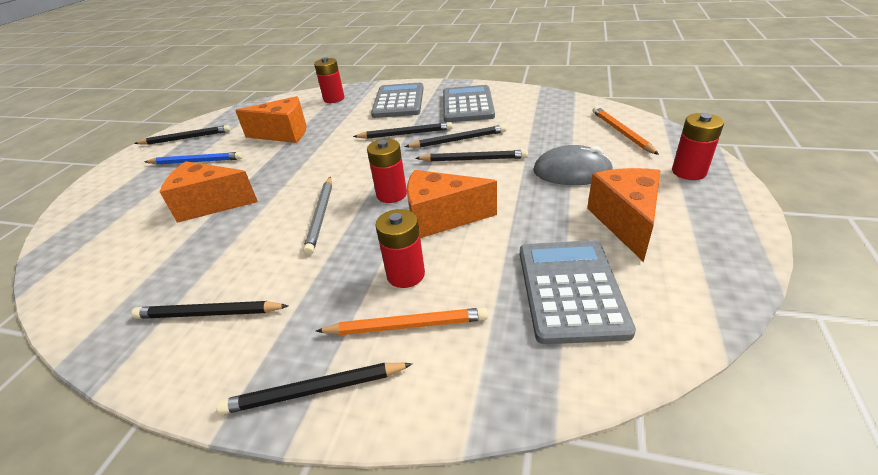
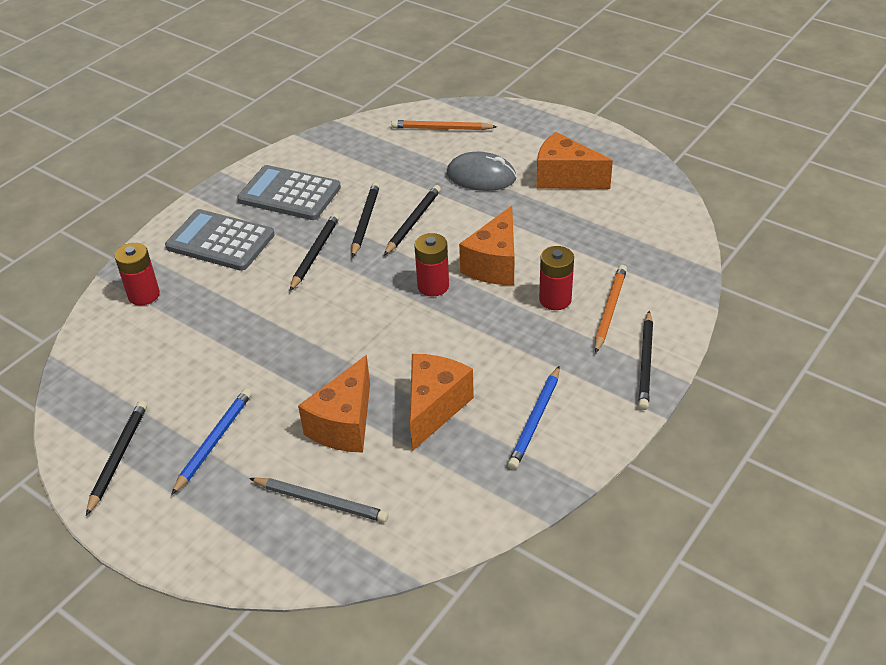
camera: 70 degrees left, 5 degrees up
black pencil [131,301,288,319] -> blue pencil [508,366,560,470]
orange cheese [236,96,307,143] -> orange cheese moved to [410,354,474,451]
grey pencil [303,177,332,255] -> grey pencil moved to [249,478,389,522]
grey calculator [520,240,636,344] -> none
grey mouse [533,145,614,185] -> grey mouse turned 75 degrees clockwise [446,152,517,191]
red battery [672,113,724,180] -> none

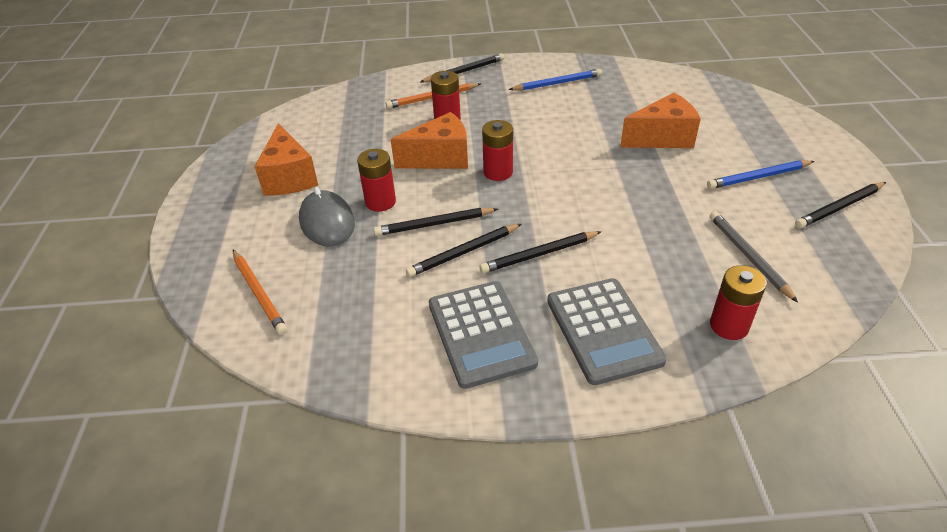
camera: 130 degrees left, 0 degrees up
grey pencil [249,478,389,522] -> grey pencil moved to [710,211,798,302]
orange cheese [410,354,474,451] -> none
none -> red battery [357,149,396,212]

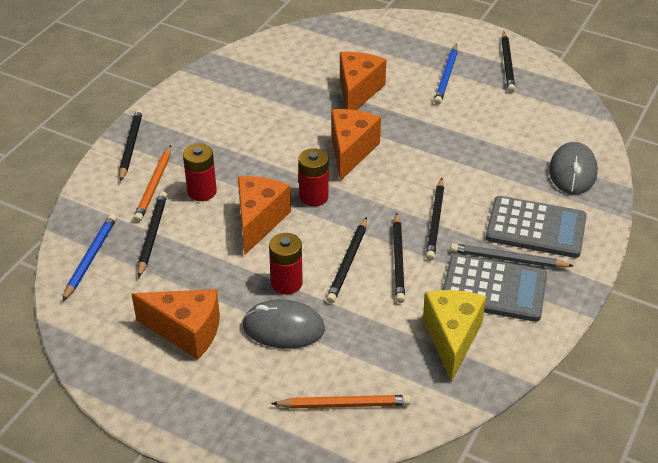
camera: 60 degrees left, 0 degrees up
blue pencil [508,69,602,91] -> blue pencil moved to [63,214,117,301]
grey pencil [710,211,798,302] -> grey pencil moved to [450,243,573,268]
red battery [710,265,767,340] -> grey mouse [549,142,598,194]
none -> black pencil [138,191,167,278]
none -> orange cheese [331,109,381,181]
none -> yellow cheese [423,290,486,382]

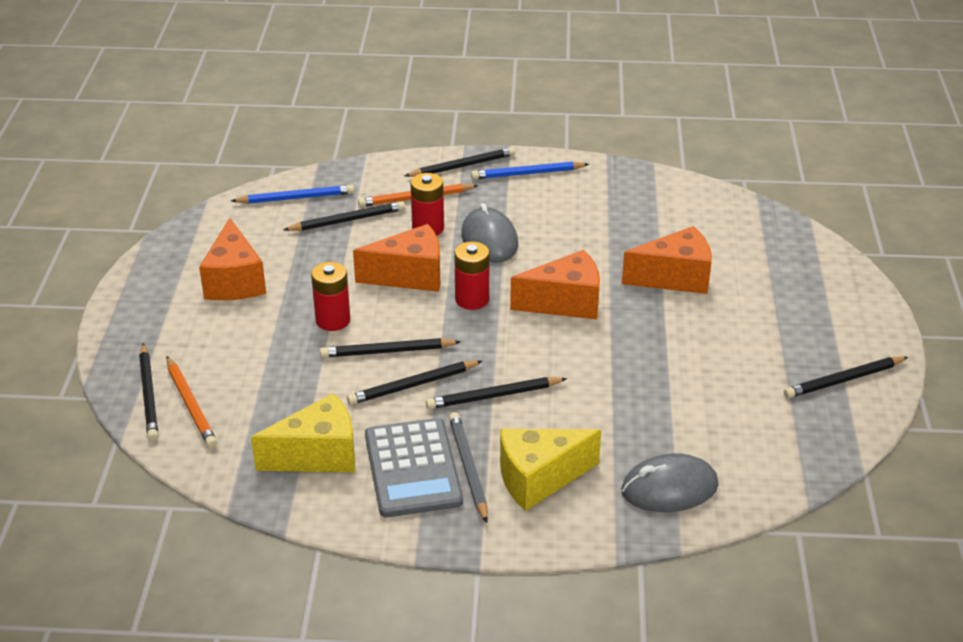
camera: 65 degrees right, 5 degrees down
grey mouse [242,299,325,349] -> grey mouse moved to [461,203,518,263]
blue pencil [434,44,458,105] -> blue pencil moved to [471,161,589,180]
grey calculator [486,196,587,258] -> yellow cheese [500,429,601,511]
none -> black pencil [139,343,159,441]

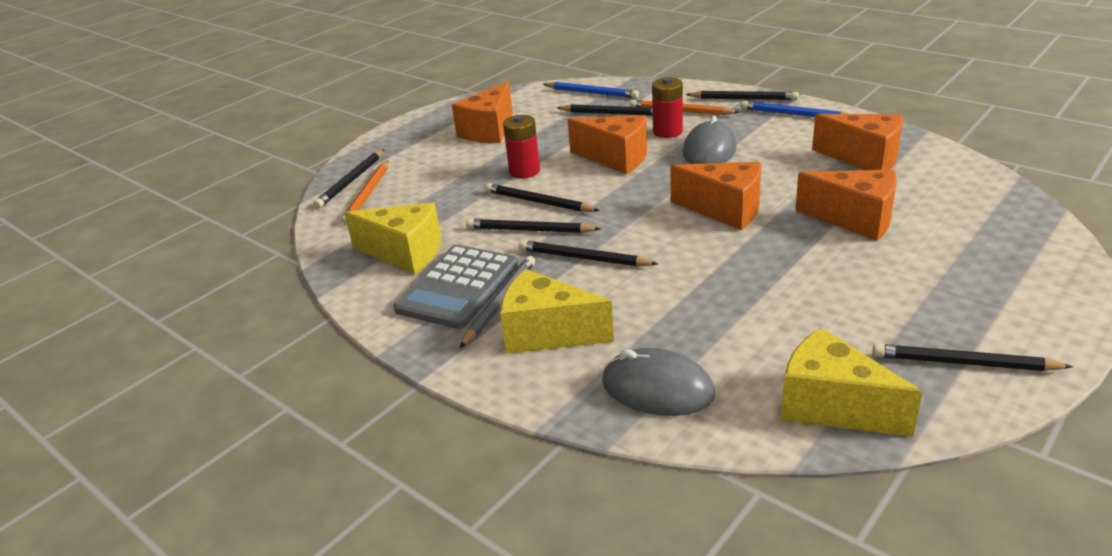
camera: 40 degrees right, 5 degrees down
red battery [454,242,489,310] -> none
none -> yellow cheese [781,328,922,437]
none -> orange cheese [812,114,903,170]

